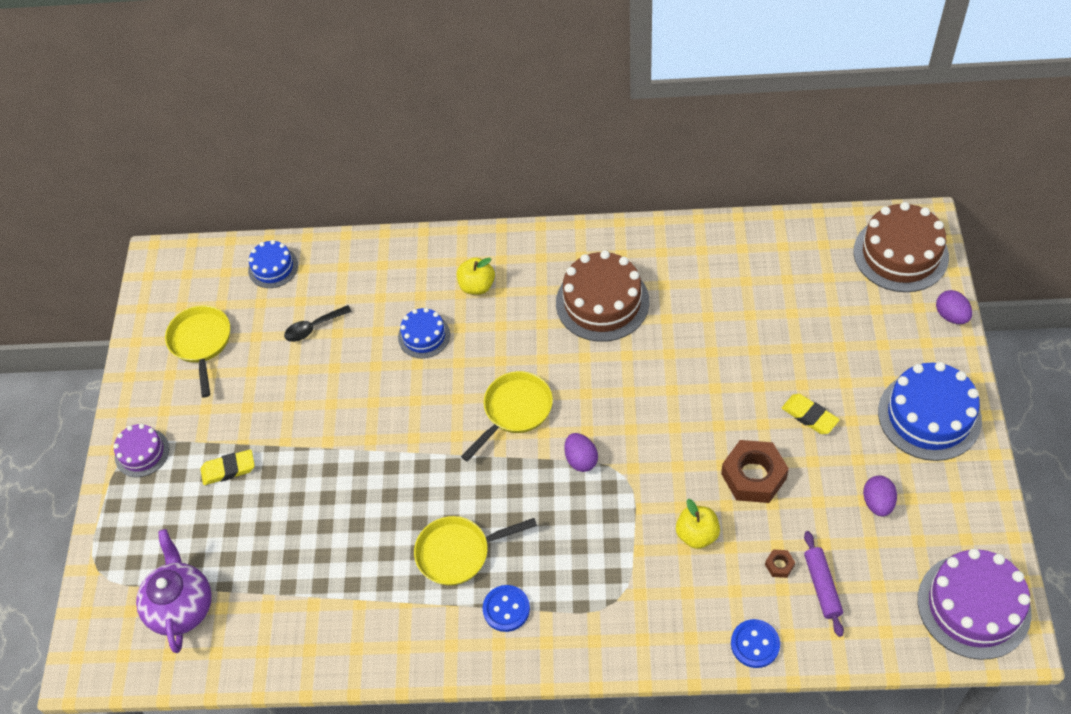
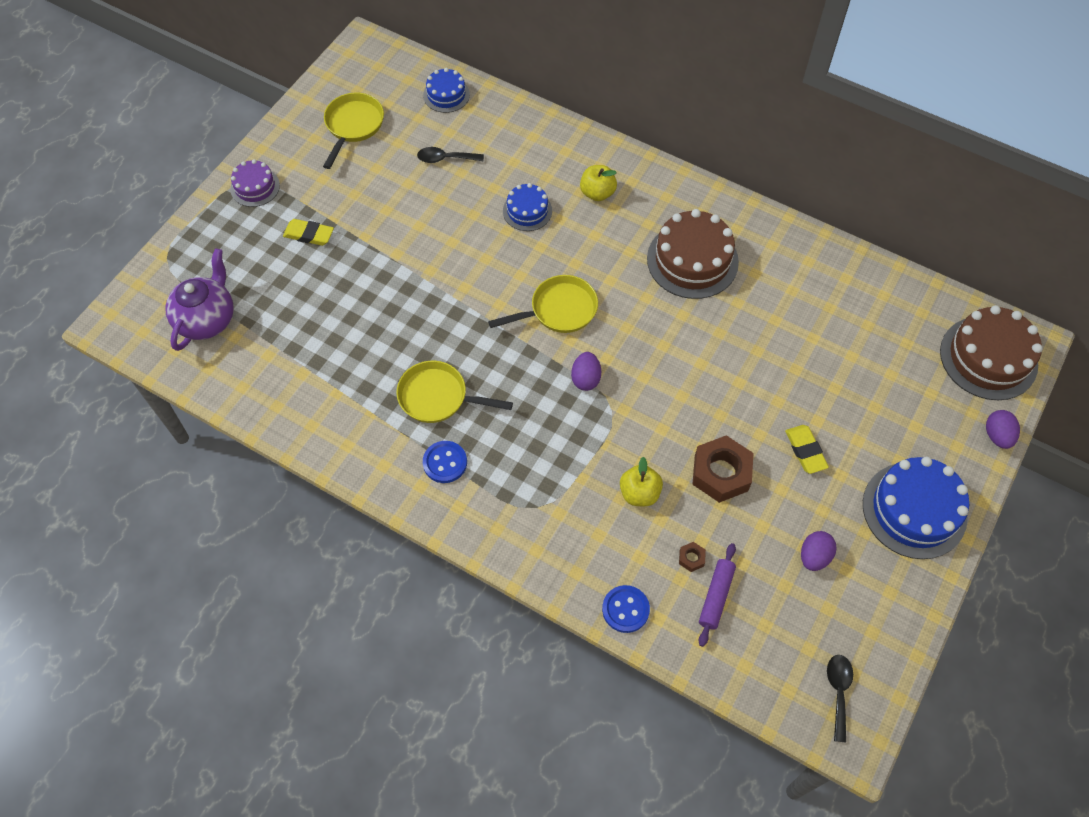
camera: 25 degrees right, 5 degrees up
purple cake [918,548,1031,660] -> black spoon [827,655,853,742]

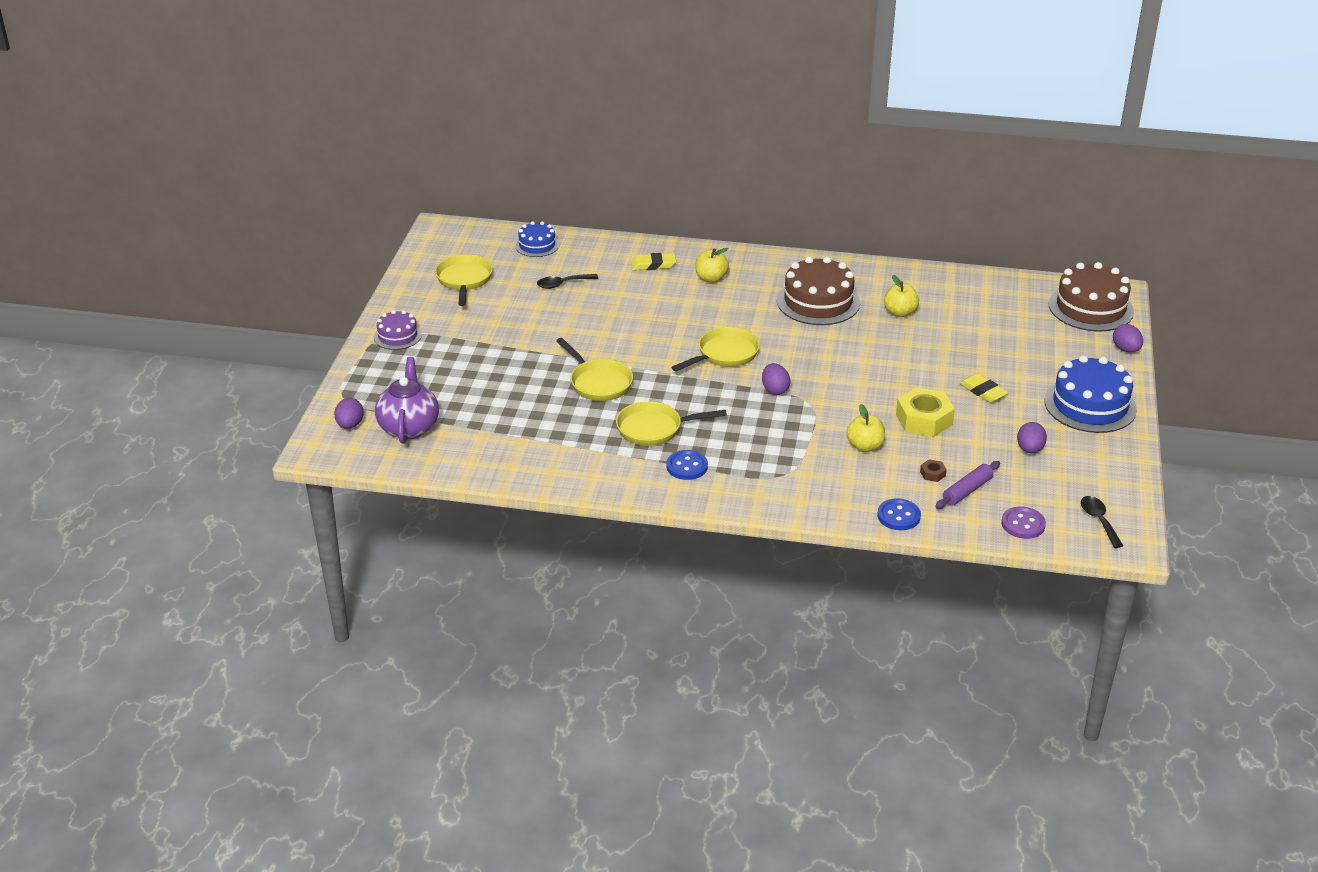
camera: 20 degrees left, 25 degrees down
yellow eraser [283,219,334,246] -> yellow eraser moved to [631,253,676,270]
blue cake [503,183,552,231] -> none
brown nut [692,435,753,503] -> yellow nut [896,387,955,437]
purple rolling pin [699,543,736,647] -> purple rolling pin turned 45 degrees clockwise [935,461,1000,509]
none -> purple egg [335,398,364,429]
none -> yellow pan [556,338,633,401]
none -> yellow apple [884,275,919,317]
none -> purple button [1001,507,1046,539]

